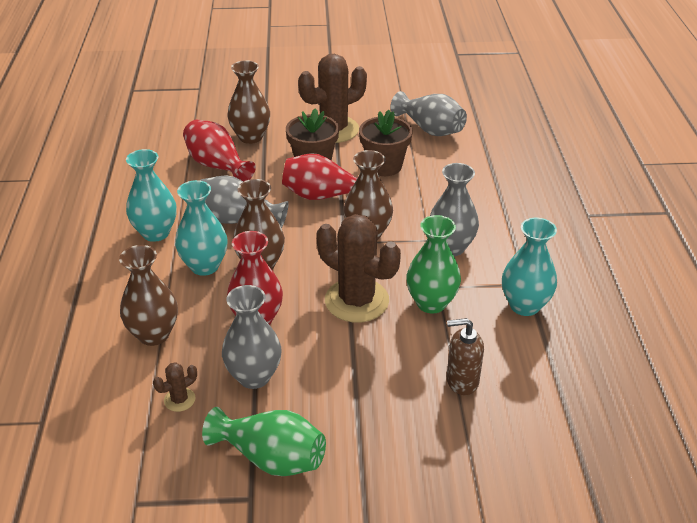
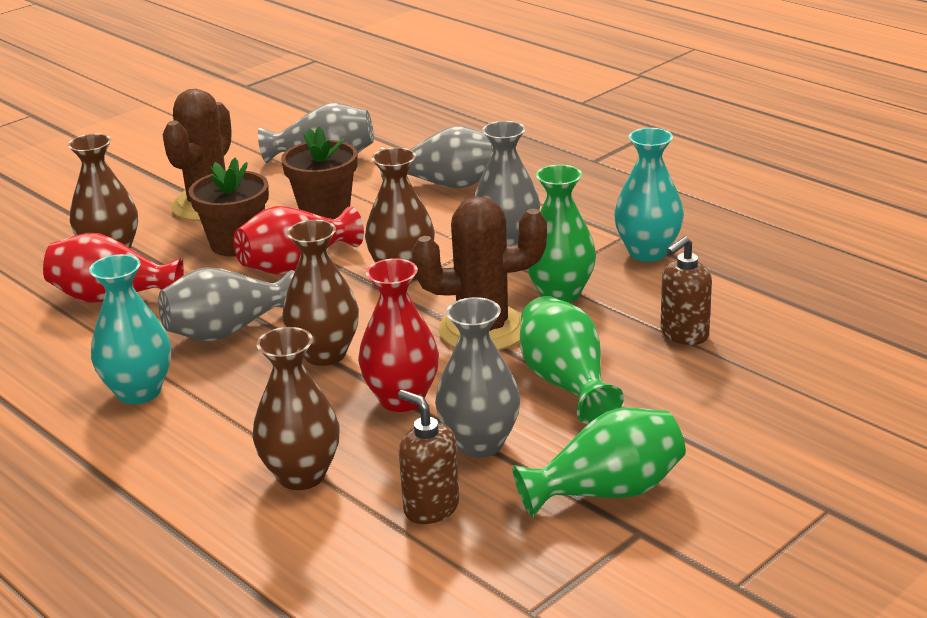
camera: 40 degrees left, 10 degrees down
brown cactus [153,362,197,412] -> brown soap dispenser [398,390,460,524]
turquoise vase [175,180,227,276] -> none
none -> grey vase [380,126,493,188]
none -> green vase [520,296,624,424]

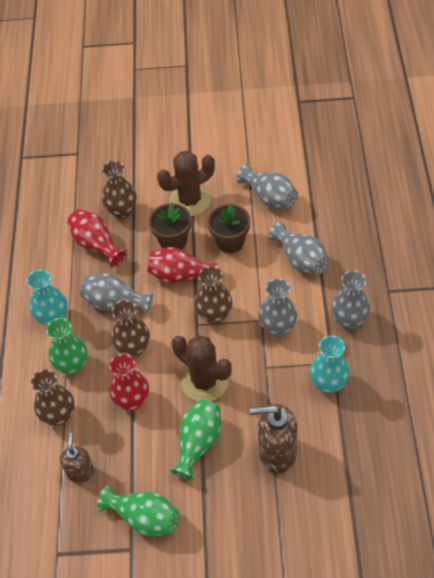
camera: 45 degrees right, 25 degrees up
grey vase [435,297,520,458] -> grey vase moved to [331,270,370,329]
green vase [527,164,596,303] -> green vase moved to [46,318,88,375]
brown soap dispenser [660,236,712,345] -> brown soap dispenser [250,404,298,474], size x1.65

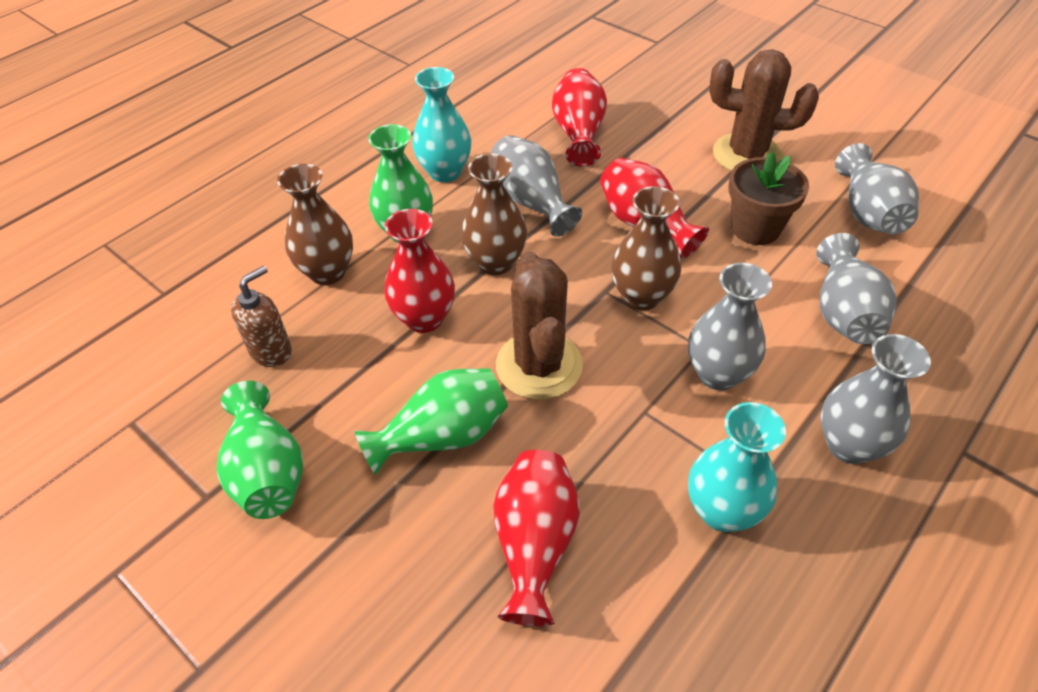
camera: 40 degrees right, 5 degrees down
brown vase [102,161,137,219] -> none
brown flower pot [149,203,191,249] -> none
brown soap dispenser [250,404,298,474] -> red vase [493,450,580,626]

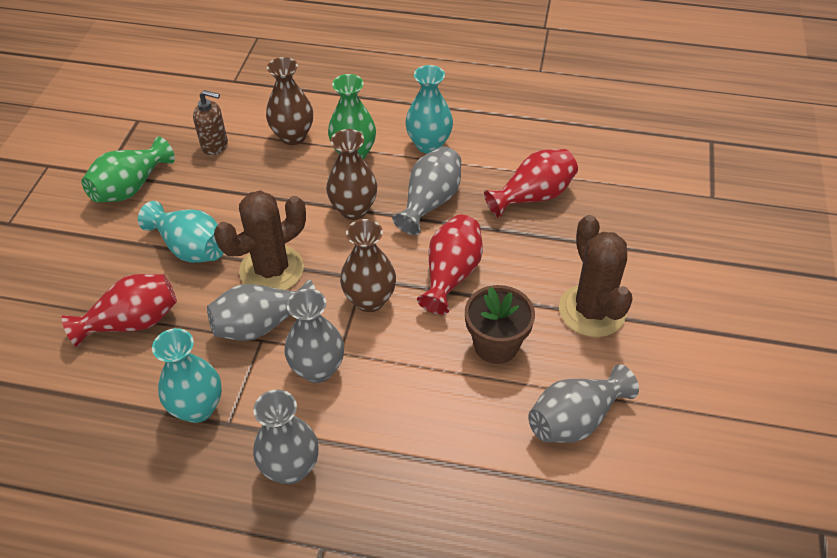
camera: 60 degrees right, 0 degrees up
green vase [355,368,508,475] -> turquoise vase [138,201,224,263]
red vase [384,209,455,333] -> none
grey vase [817,233,897,344] -> grey vase moved to [207,279,316,341]

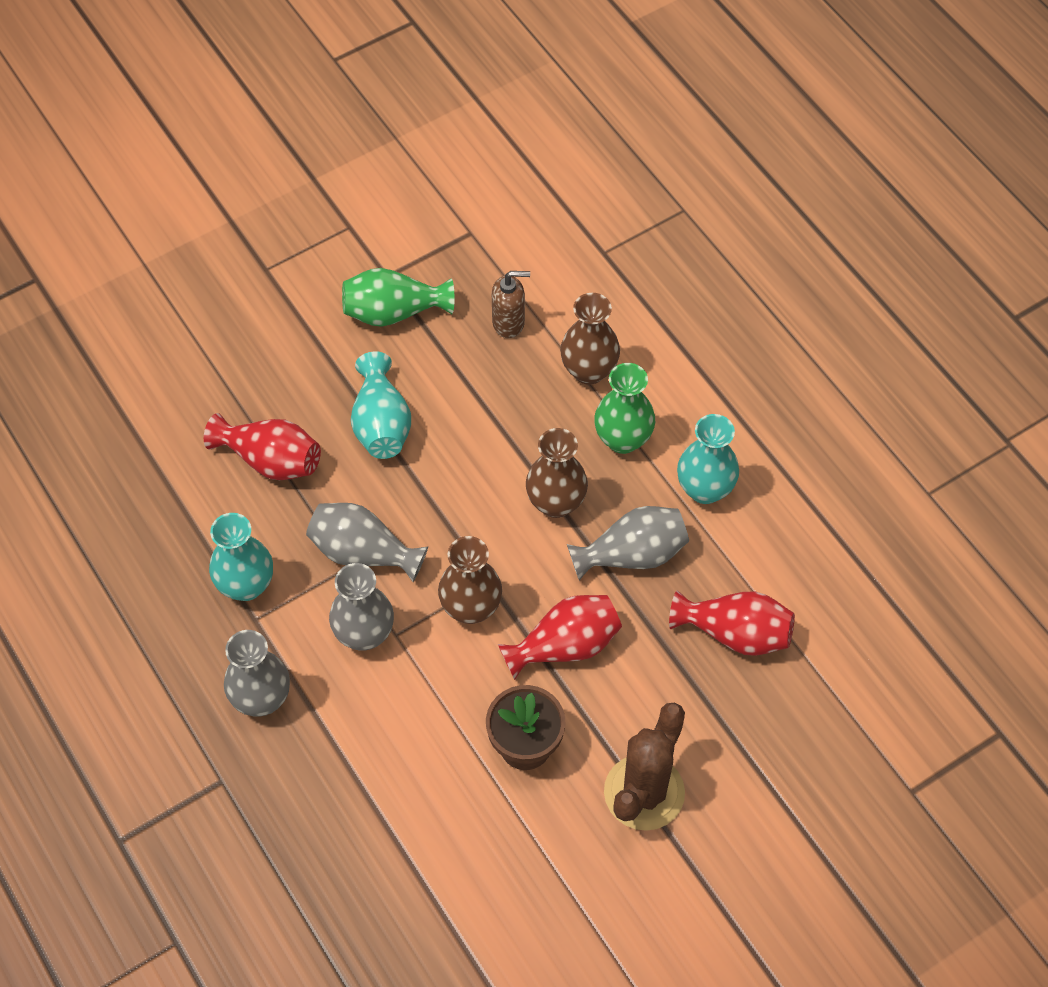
camera: 45 degrees right, 10 degrees up
brown soap dispenser [193,90,228,156] -> brown soap dispenser turned 60 degrees counterclockwise [492,271,530,338]
brown cactus [214,190,306,290] -> none
grey vase [528,364,639,443] -> none

